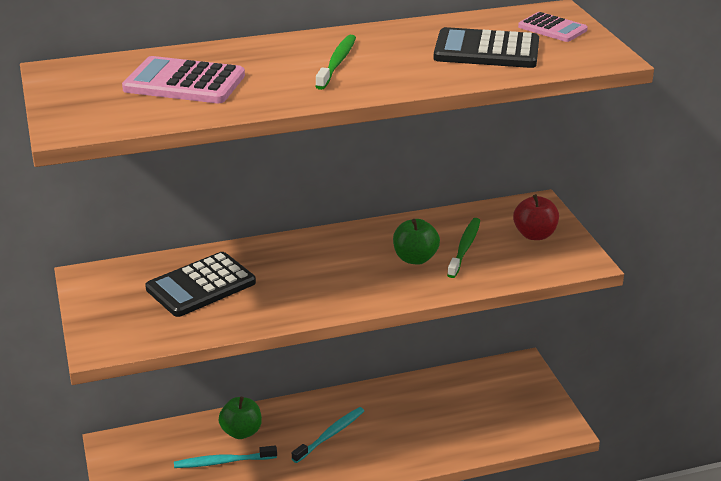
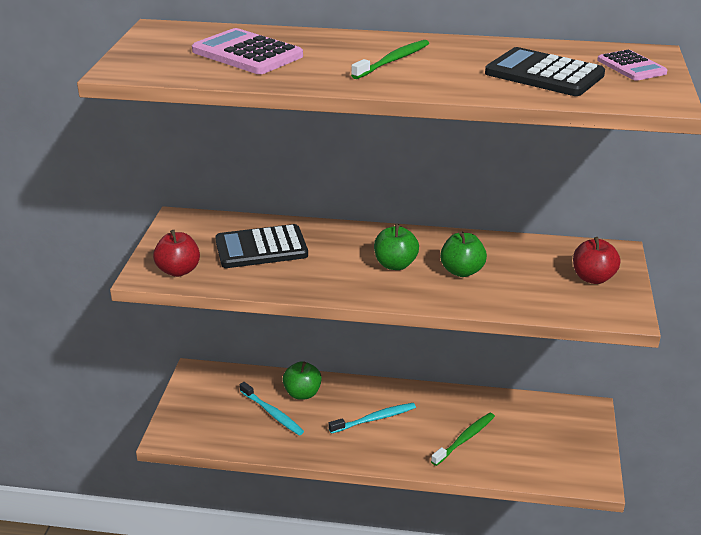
camera: 25 degrees right, 0 degrees up
turquoise toothbrush [174,446,277,468] -> turquoise toothbrush turned 150 degrees counterclockwise [240,382,304,435]
green toothbrush [447,218,480,278] -> green toothbrush moved to [431,413,495,466]
none -> red apple [153,230,200,277]
none -> green apple [374,224,419,270]

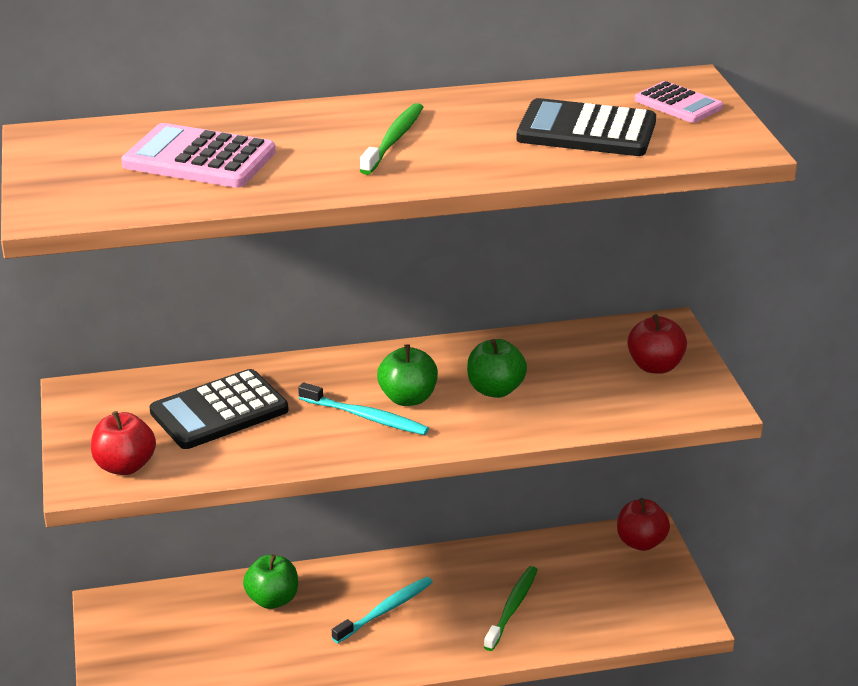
camera: 20 degrees left, 0 degrees up
turquoise toothbrush [240,382,304,435] -> turquoise toothbrush moved to [298,383,429,435]
none -> red apple [617,498,670,551]

